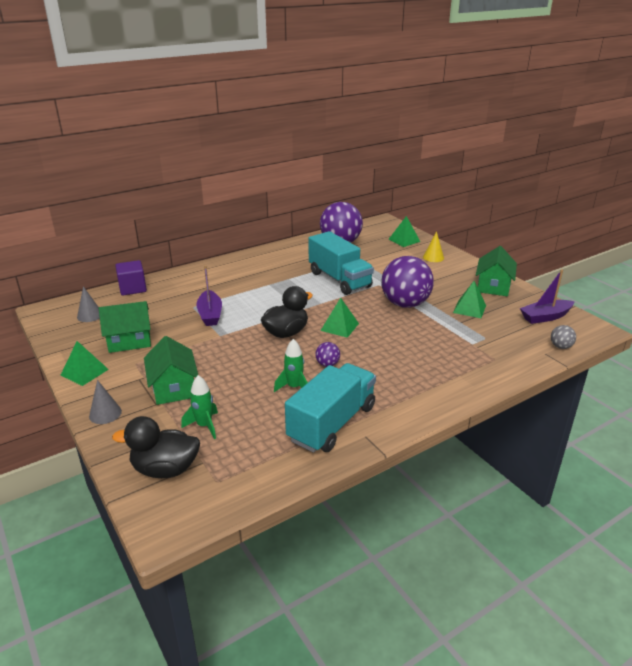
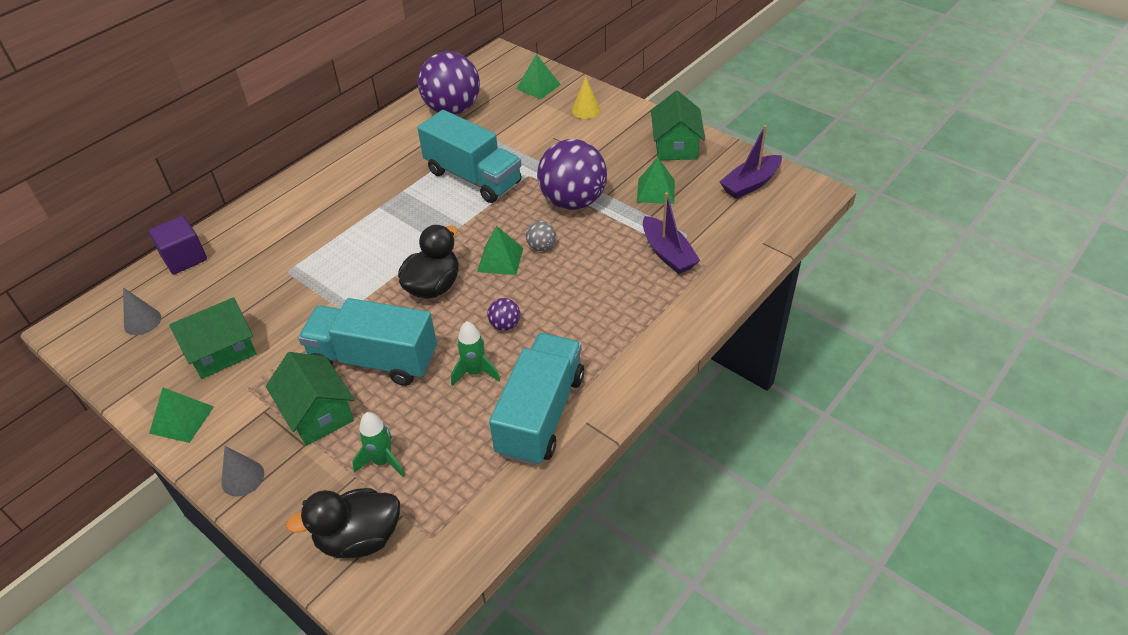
camera: 15 degrees left, 15 degrees up
purple boat [196,265,222,326] -> purple boat moved to [643,192,700,274]
grey ball [551,325,576,349] -> grey ball moved to [526,221,556,251]
none -> turquoise truck [298,298,437,386]

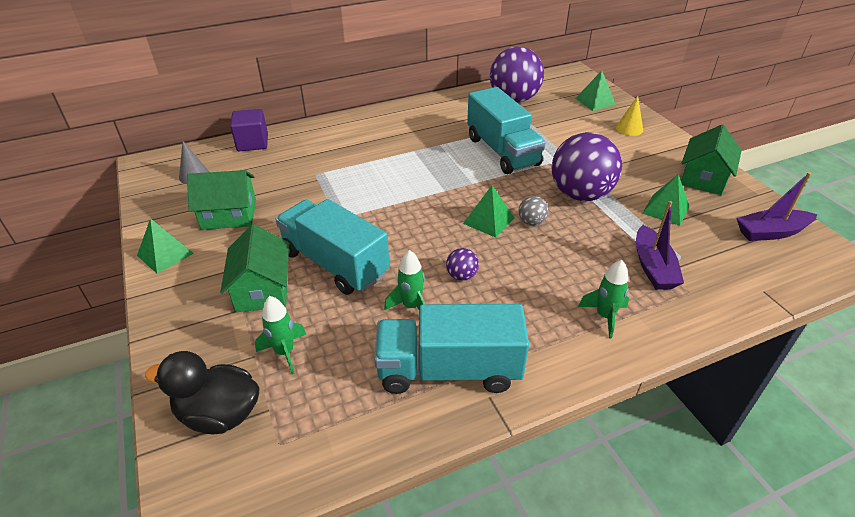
camera: 25 degrees right, 5 degrees down
grey cone [221,446,264,497] -> none
black duck [398,225,459,299] -> none
turquoise truck [489,333,584,466] -> turquoise truck turned 135 degrees counterclockwise [374,304,529,394]
none -> green rocket [578,260,629,339]

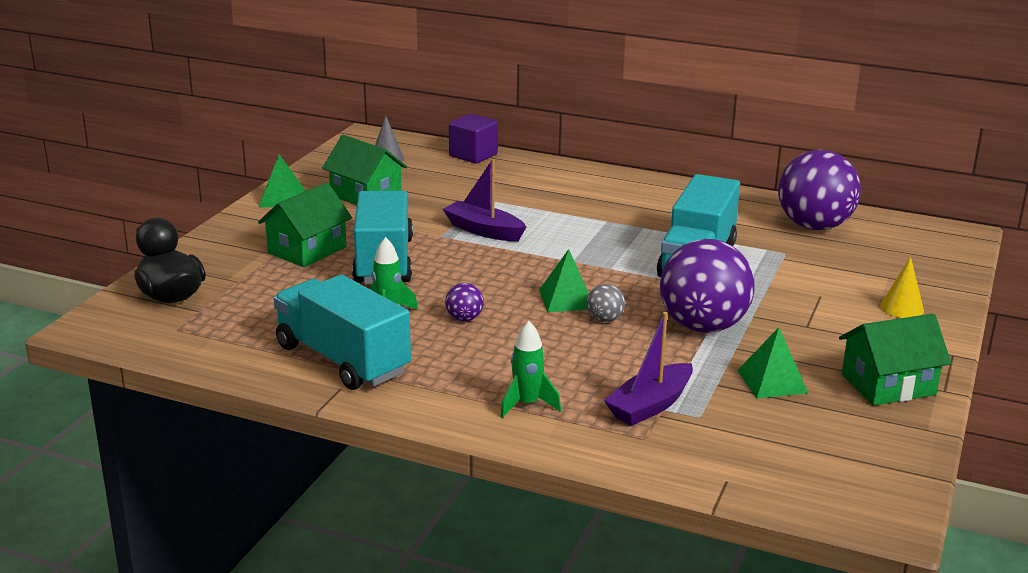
camera: 45 degrees right, 15 degrees down
green rocket [255,296,306,375] -> none
green pyramid [575,70,616,111] -> none
purple boat [736,172,817,241] -> purple boat moved to [443,159,526,241]

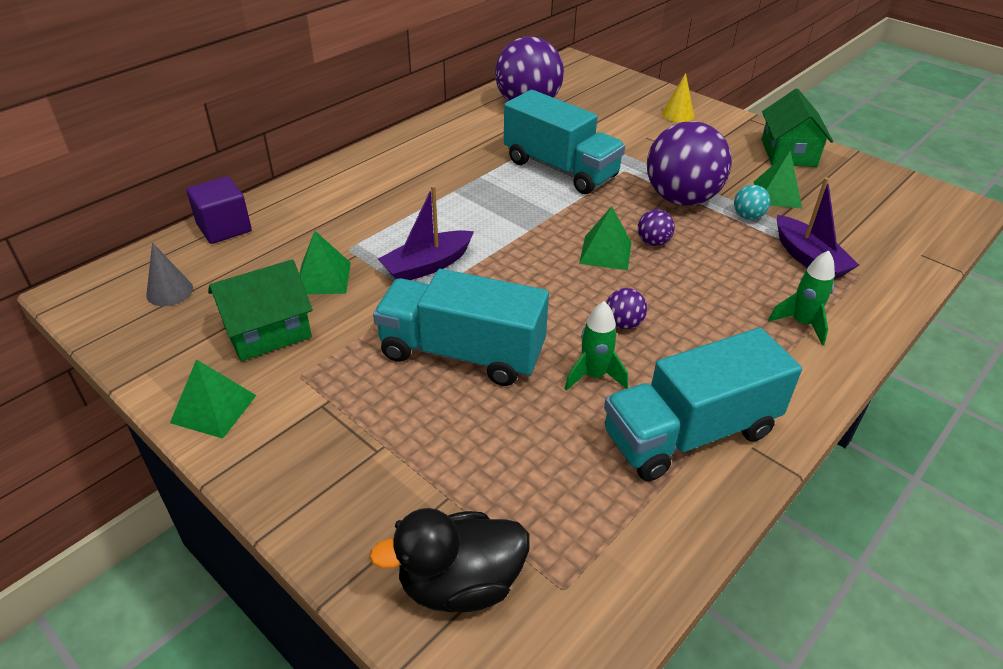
camera: 70 degrees left, 15 degrees up
green house [258,183,352,267] -> none
grey ball [587,284,625,322] -> purple ball [638,209,675,246]
none -> green pyramid [299,231,351,294]
none -> turquoise ball [734,185,770,220]

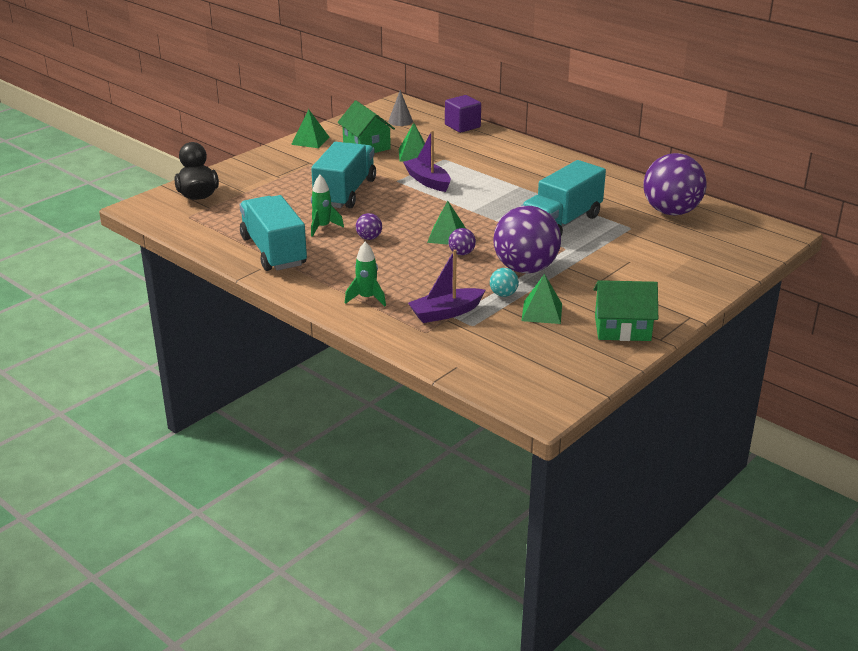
camera: 90 degrees right, 10 degrees down
yellow cone [662,73,694,122] -> none

